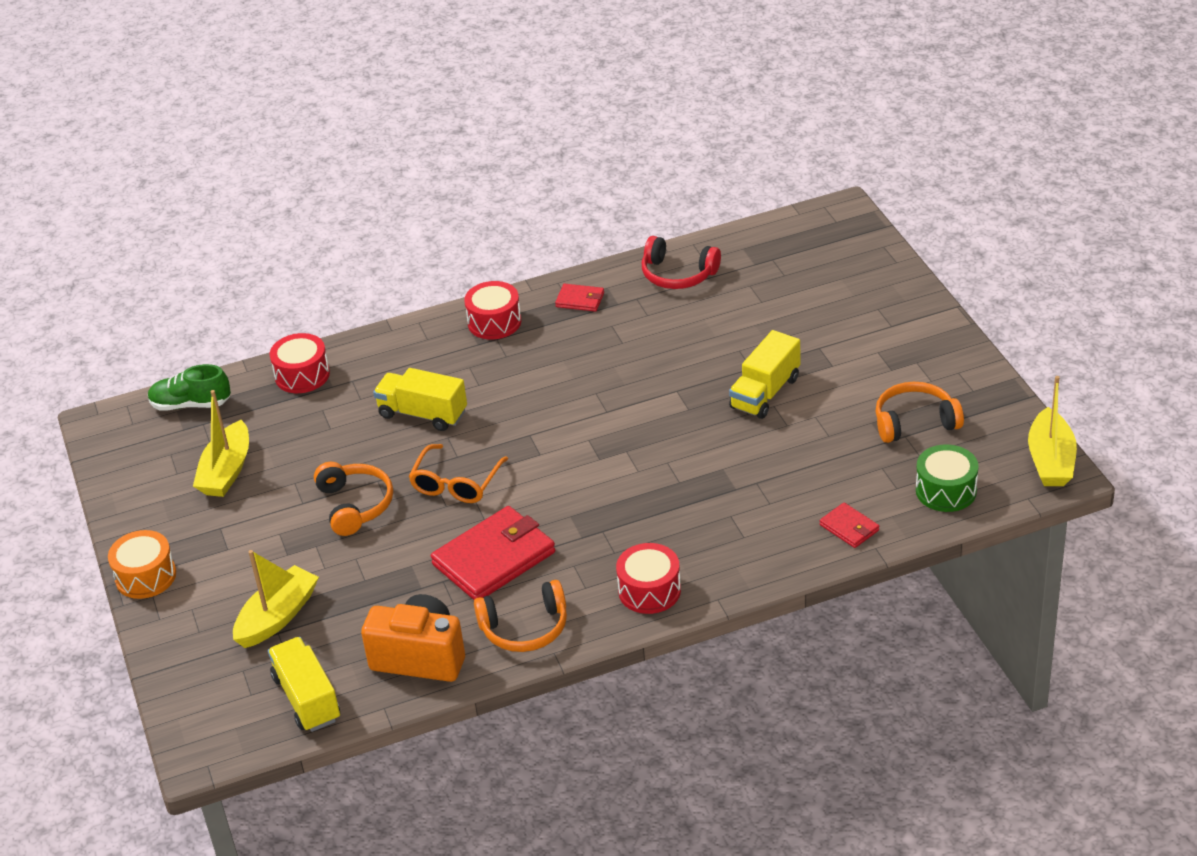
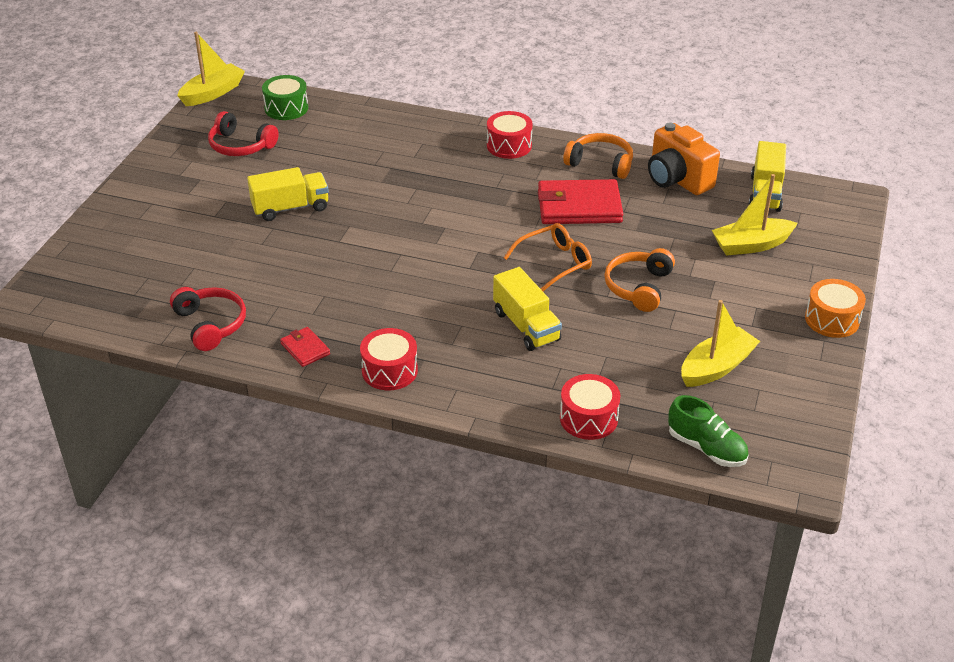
camera: 145 degrees left, 0 degrees up
red wallet [820,503,879,548] -> none
orange headphones [876,382,964,443] -> red headphones [208,111,279,156]

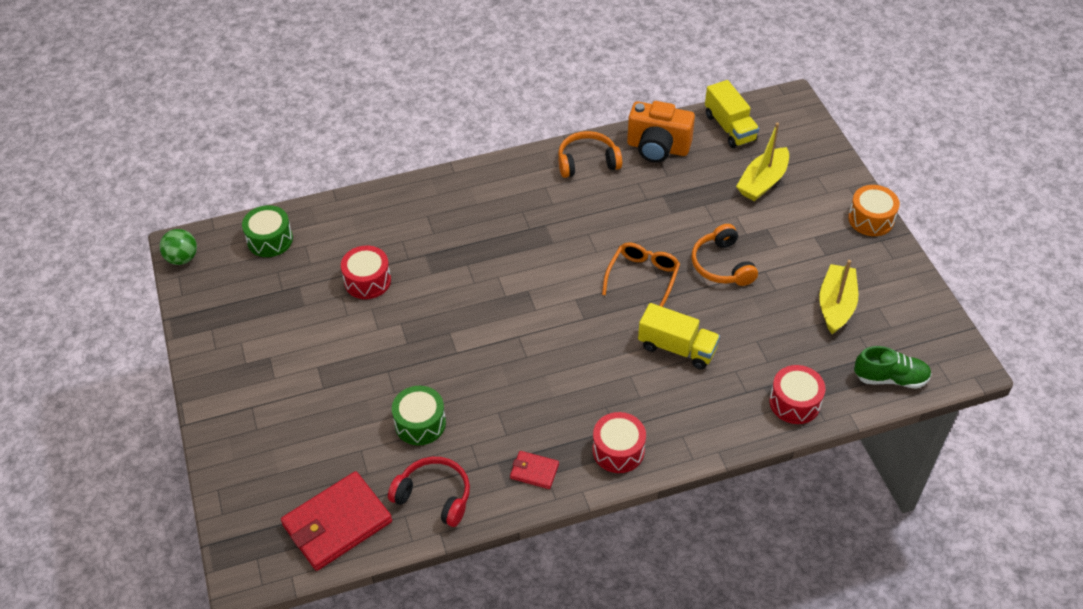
camera: 35 degrees left, 10 degrees up
yellow boat [177,32,245,106] -> green ball [160,229,197,265]
red headphones [208,111,279,156] -> none
yellow truck [247,167,329,221] -> none
red drum [487,111,533,159] -> red drum moved to [341,245,391,299]
red wallet [538,179,623,224] -> red wallet moved to [281,471,392,571]
none -> green drum [392,386,446,445]

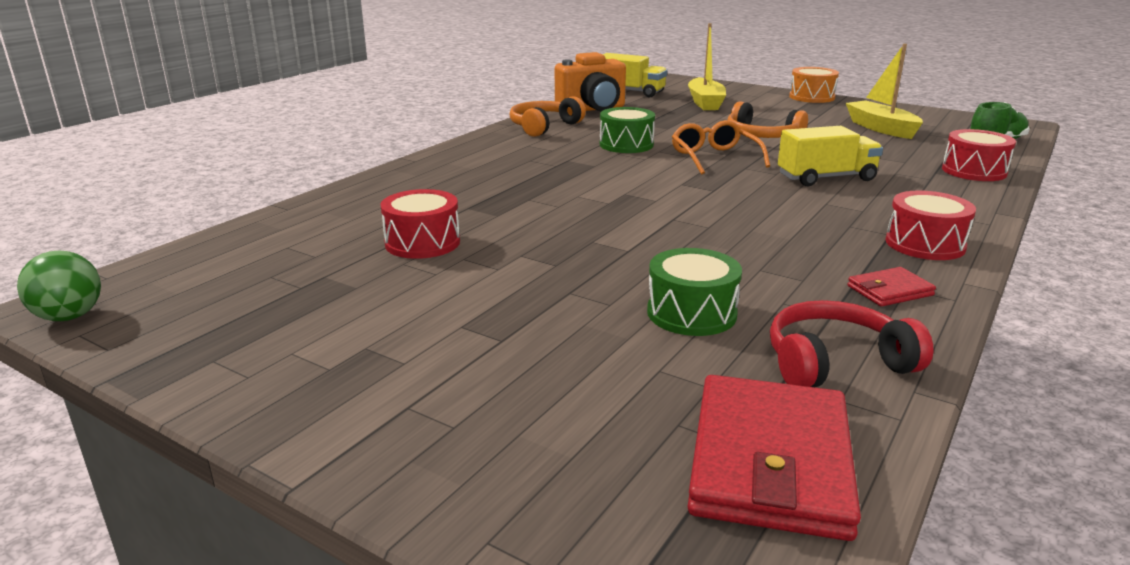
camera: 40 degrees left, 25 degrees down
green drum [242,205,293,257] -> green drum moved to [600,107,655,153]

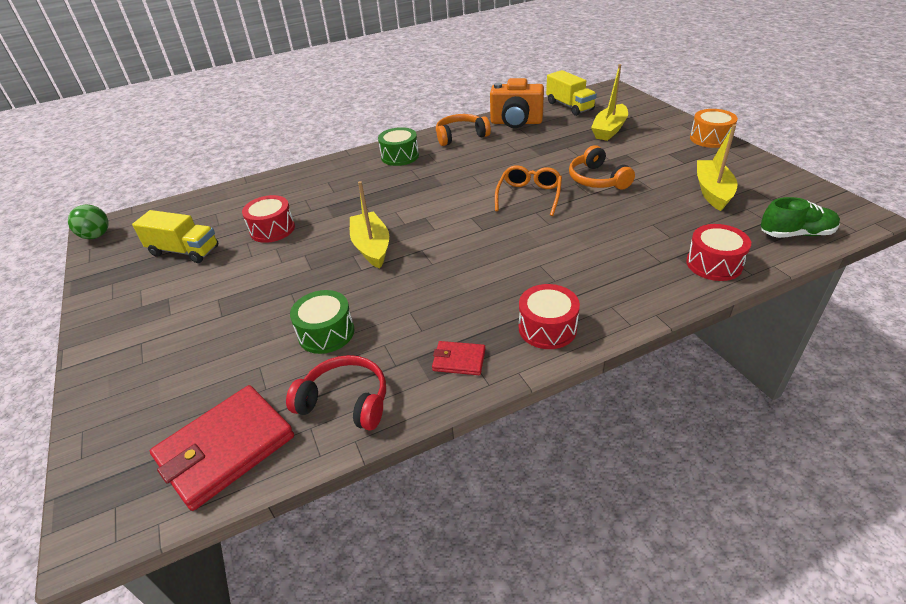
camera: 35 degrees right, 15 degrees up
green drum [600,107,655,153] -> green drum moved to [378,127,419,166]
yellow truck [778,126,883,186] -> yellow truck moved to [132,210,219,263]
none -> yellow boat [350,181,389,269]

